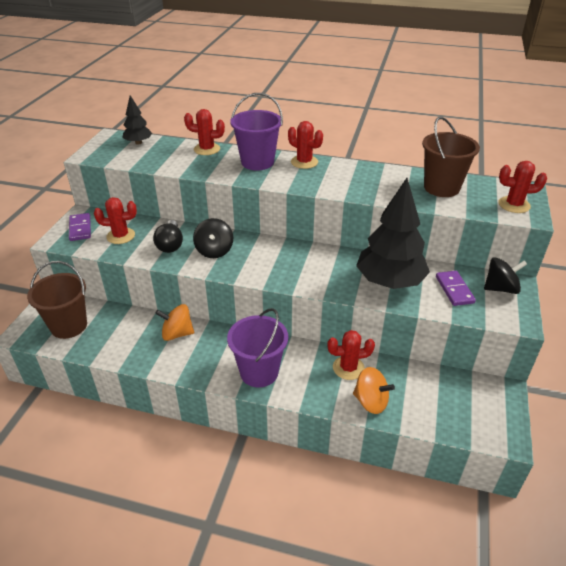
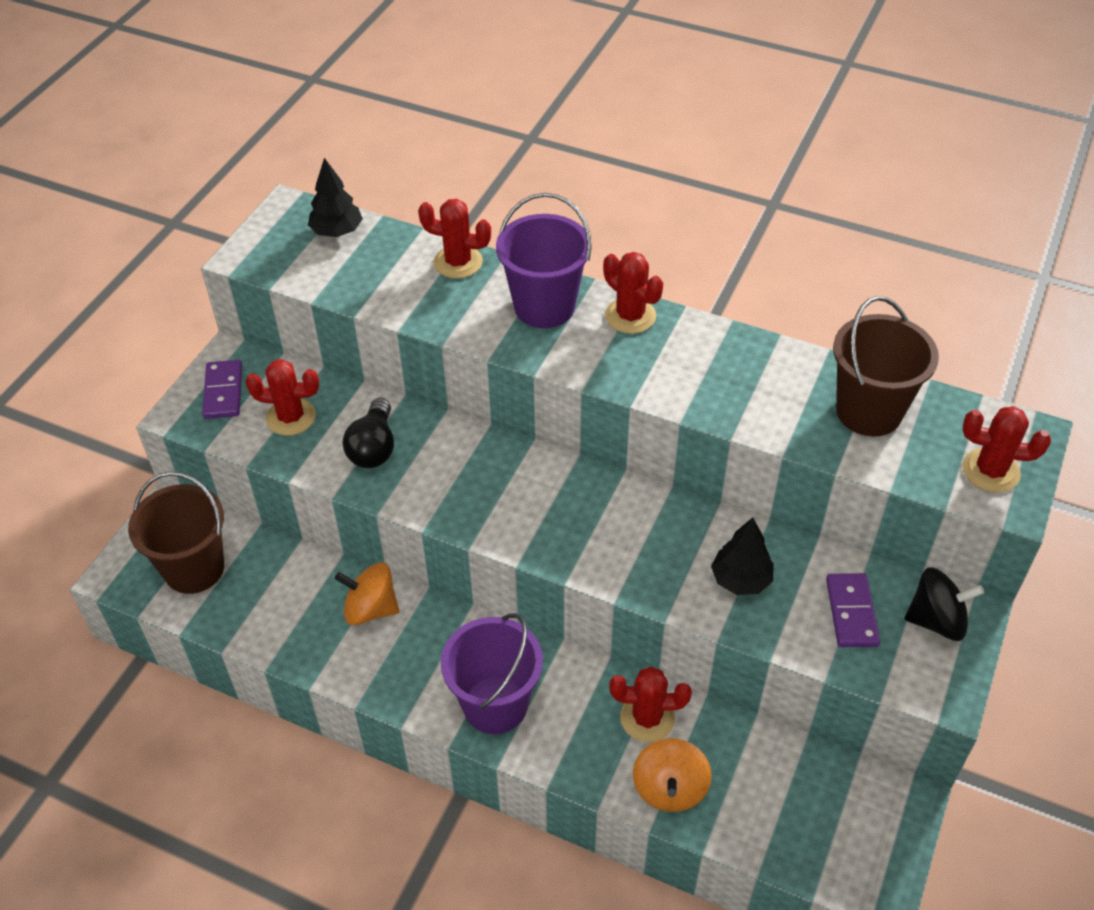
camera: 10 degrees right, 10 degrees up
black spinning top [193,218,233,258] -> none
orange spinning top [353,367,395,414] -> orange spinning top turned 60 degrees clockwise [633,738,711,812]
black tree [356,178,430,289] -> black tree [711,517,773,595], size x0.50

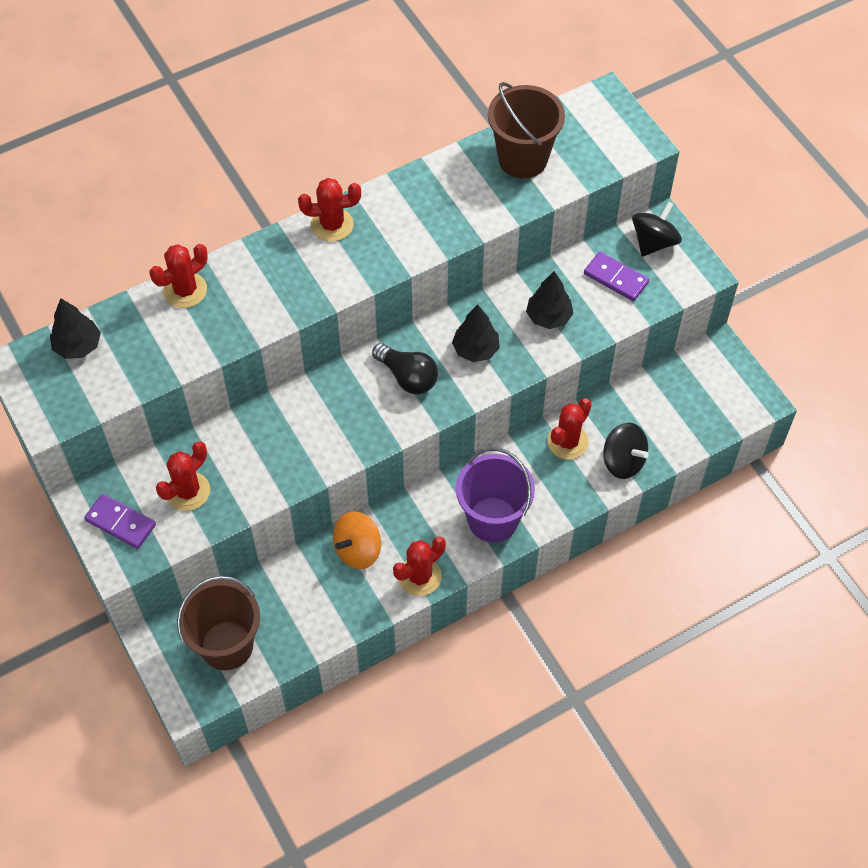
camera: 55 degrees left, 10 degrees up
black light bulb [343,398,394,468] -> black light bulb moved to [372,343,438,394]
purple bucket [496,193,592,328] -> none
orange spinning top [633,738,711,812] -> black spinning top [603,423,649,479]
red cactus [962,406,1051,493] -> red cactus moved to [393,536,446,596]
none -> black tree [452,305,500,362]

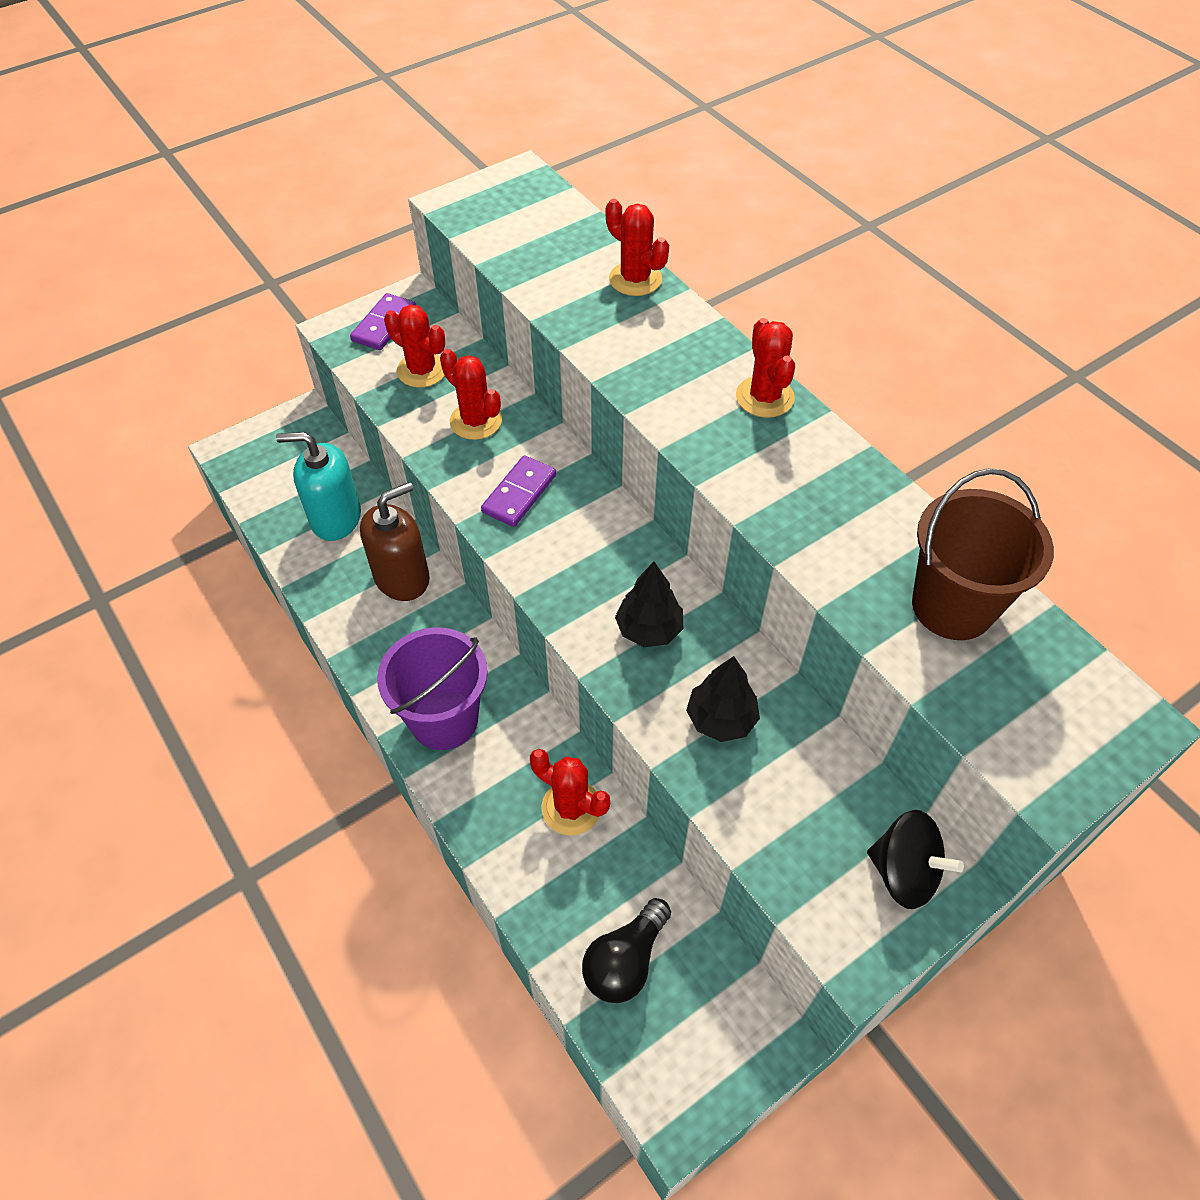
camera: 85 degrees right, 5 degrees down
black tree [50,298,101,359] -> none
brown bucket [177,576,260,670] -> none
orange spinning top [333,511,381,569] -> brown soap dispenser [360,482,430,601]
black light bulb [372,343,438,394] -> black light bulb moved to [582,898,671,1003]
red cactus [393,536,446,596] -> red cactus moved to [440,349,502,440]
purple domino [584,252,649,301] -> purple domino moved to [481,455,556,527]
black spinning top [603,423,649,479] -> none
none -> turquoise soap dispenser [276,432,361,541]

